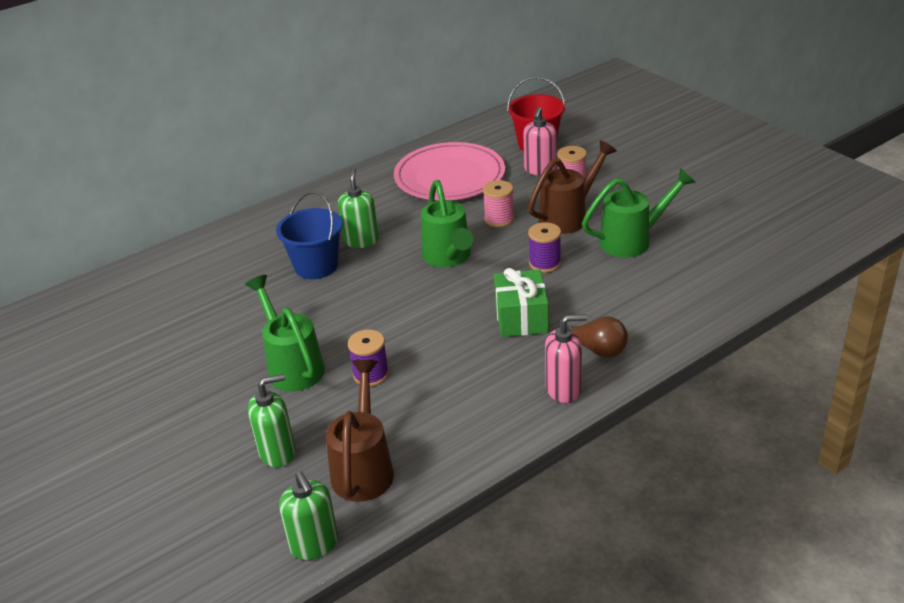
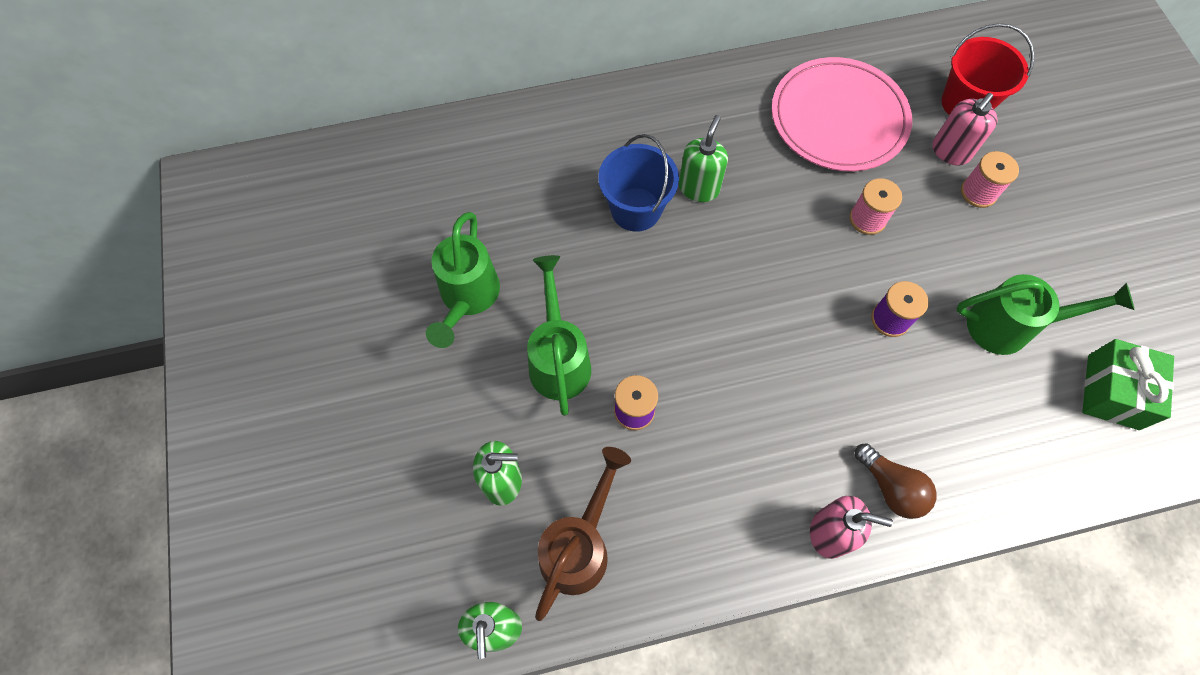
camera: 20 degrees right, 30 degrees up
green watering can [421,180,473,267] -> green watering can moved to [426,212,500,348]
green gift [494,268,549,337] -> green gift moved to [1082,339,1174,430]
brown watering can [528,140,617,234] -> none

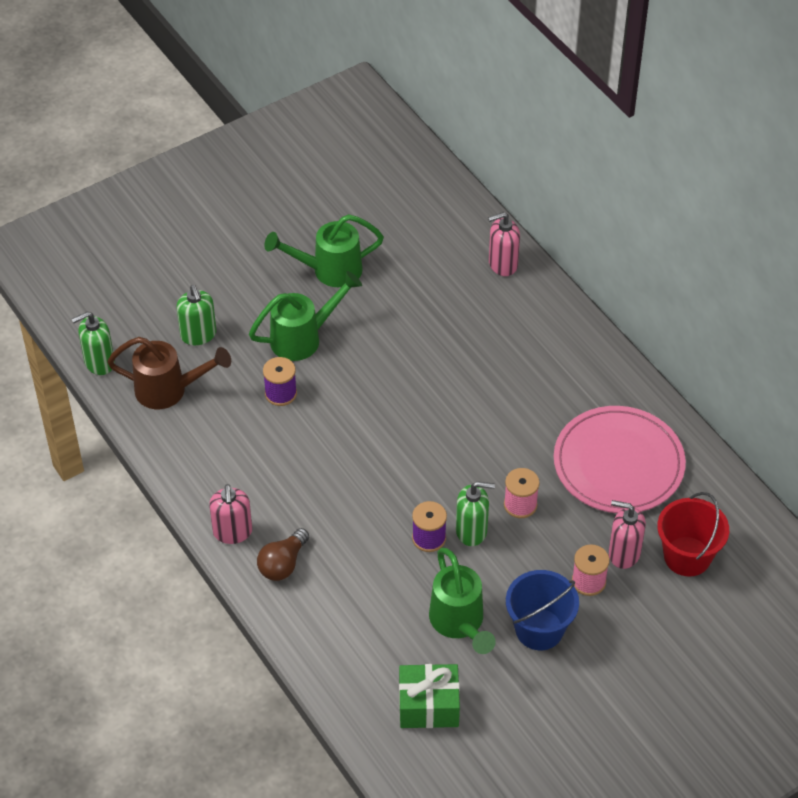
camera: 70 degrees right, 15 degrees down
blue bucket [598,134,679,232] -> blue bucket moved to [506,570,579,650]
green soap dispenser [679,115,728,202] -> green soap dispenser moved to [456,481,495,546]
none -> pink soap dispenser [488,212,520,276]

